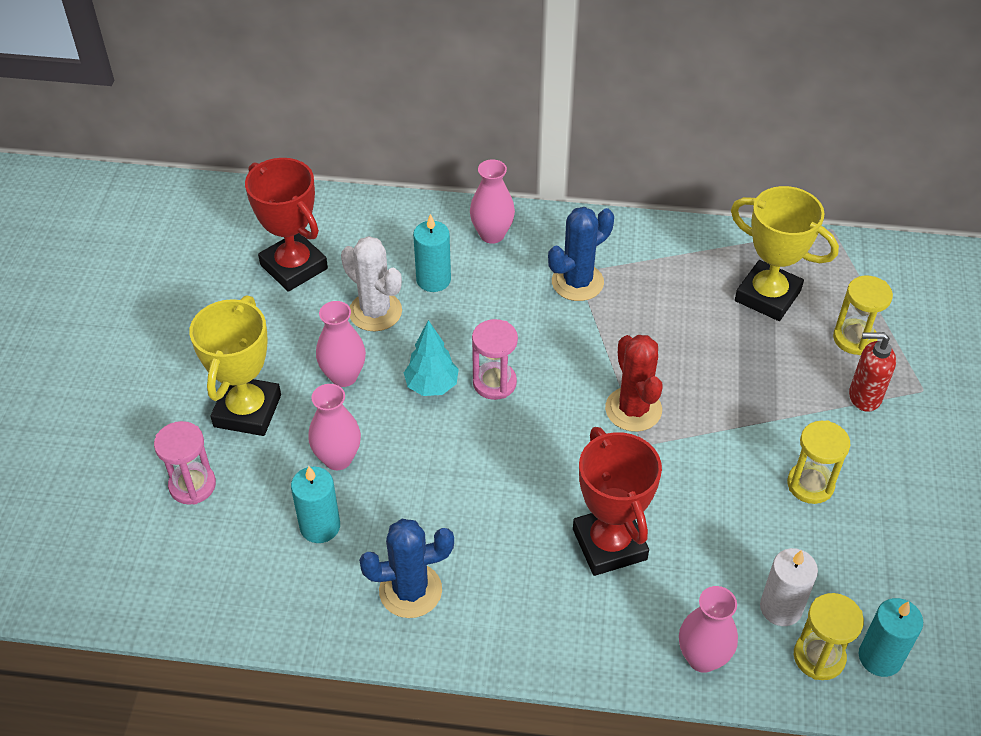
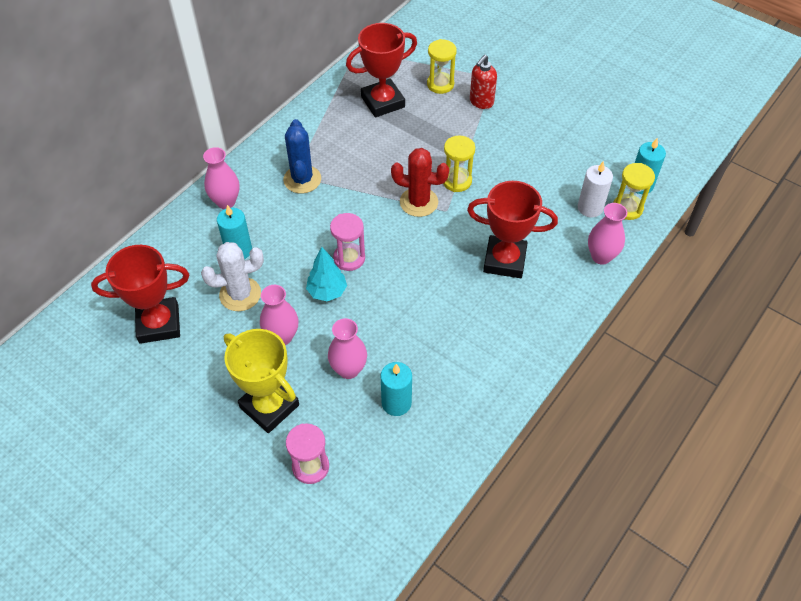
camera: 60 degrees left, 5 degrees up
blue cactus [359,519,454,618] -> none
yellow trophy [731,186,839,321] -> red trophy [346,23,417,117]
yellow hourglass [787,420,850,504] -> yellow hourglass moved to [443,136,475,192]

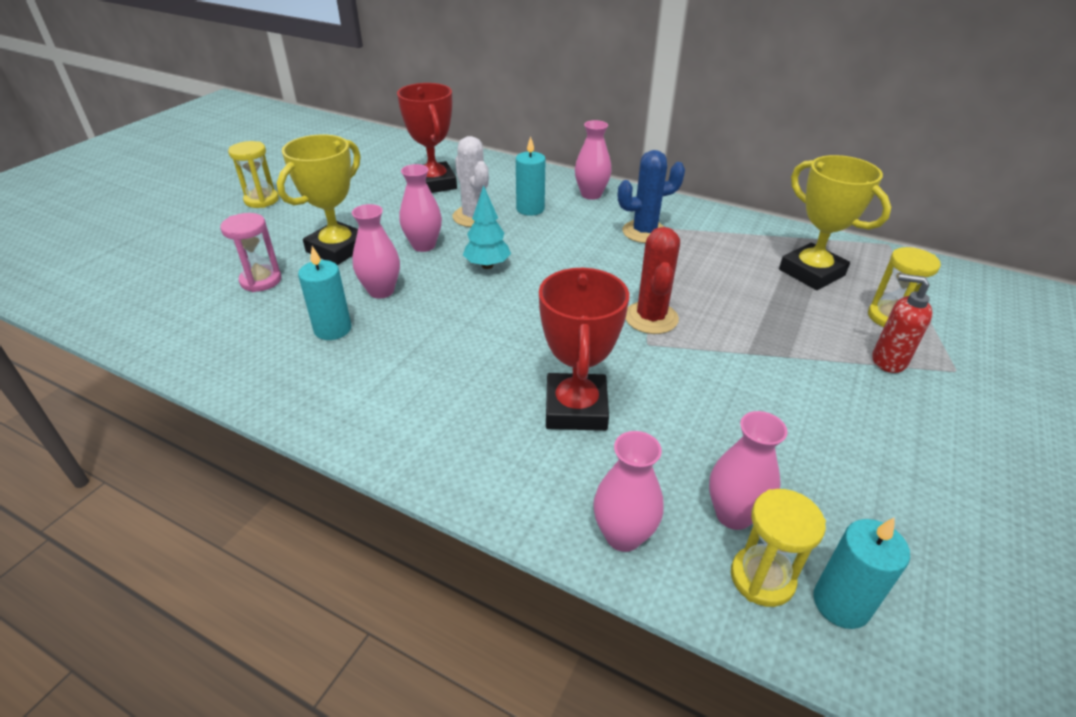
camera: 80 degrees right, 15 degrees down
pink hourglass [330,213,365,271] -> none
red trophy [346,23,417,117] -> yellow trophy [779,155,891,290]
yellow hourglass [443,136,475,192] -> yellow hourglass moved to [228,141,279,208]
white candle [578,161,613,217] -> pink vase [709,411,788,530]

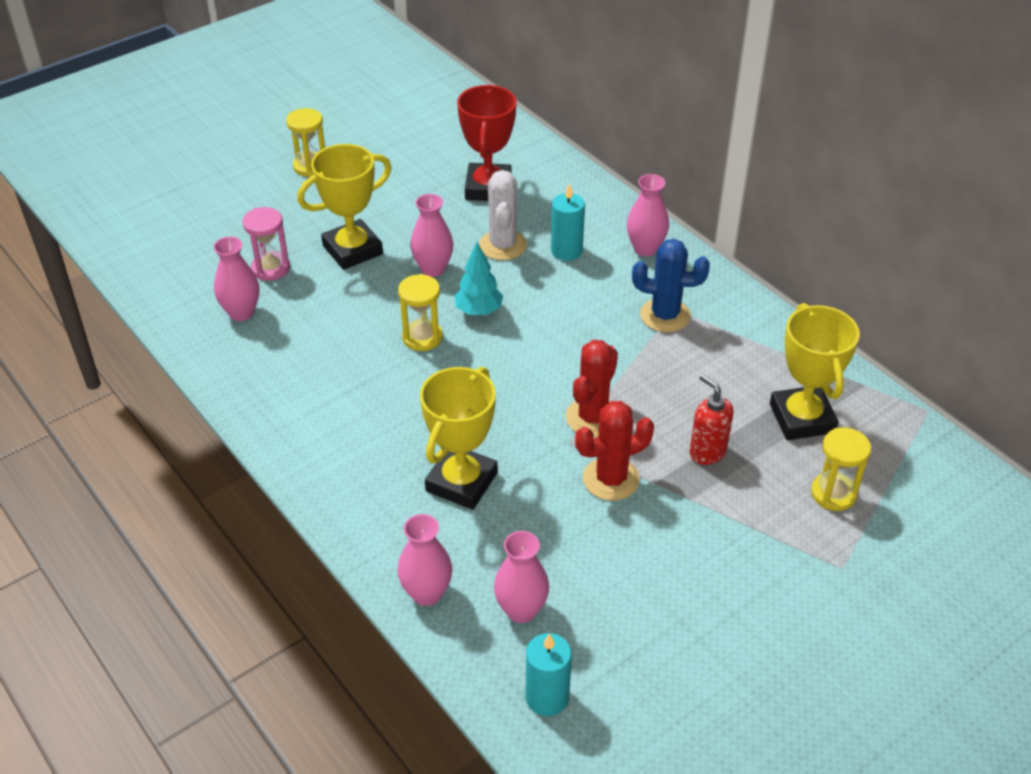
camera: 25 degrees right, 5 degrees up
turquoise candle [298,246,351,340] -> none
pink vase [352,204,400,299] -> pink vase moved to [213,237,259,321]
red trophy [539,268,629,431] -> yellow trophy [420,367,498,510]
yellow hourglass [731,489,826,607] -> yellow hourglass moved to [398,274,443,351]
red soap dispenser [872,274,933,373] -> red soap dispenser moved to [690,374,734,465]
none -> red cactus [575,401,654,501]

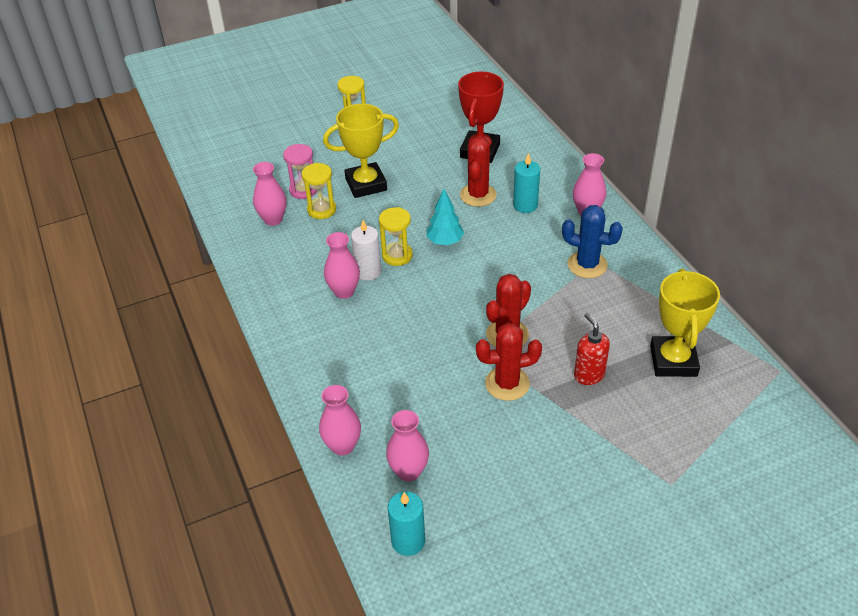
camera: 15 degrees right, 0 degrees up
pink vase [410,194,453,277] -> pink vase moved to [324,232,360,299]
yellow trophy [420,367,498,510] -> none
white cactus [479,170,527,260] -> red cactus [460,137,497,207]
yellow hourglass [811,428,871,511] -> yellow hourglass moved to [302,163,336,219]
none -> white candle [351,220,381,281]

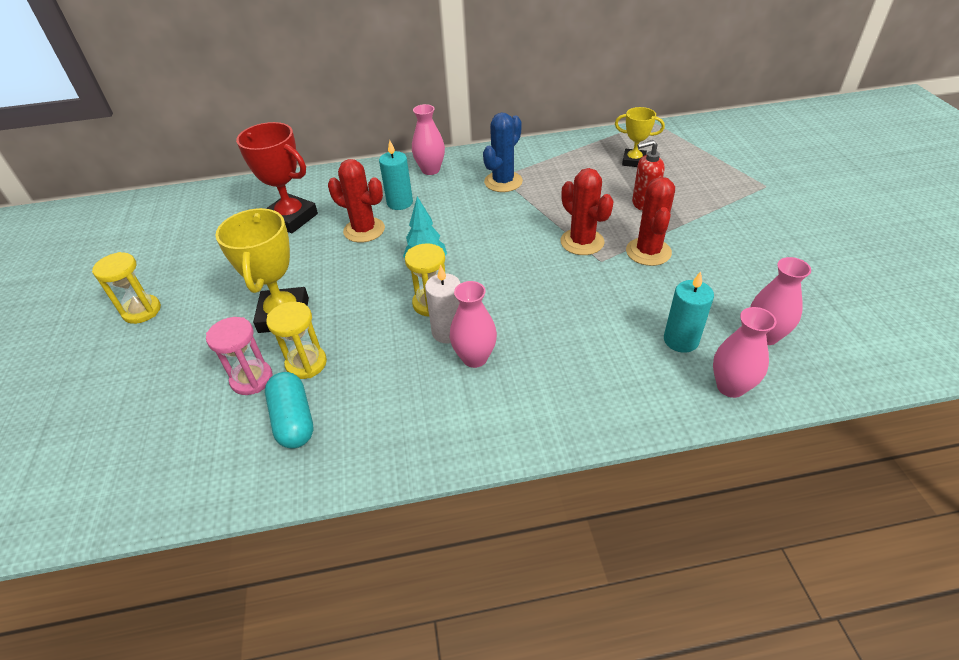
camera: 75 degrees left, 0 degrees up
pink vase [253,162,286,226] -> turquoise capsule [265,372,313,449]
turquoise candle [388,491,425,556] -> turquoise candle moved to [664,271,714,353]
yellow trophy [650,269,720,377] -> yellow trophy [615,107,665,167], size x0.60

